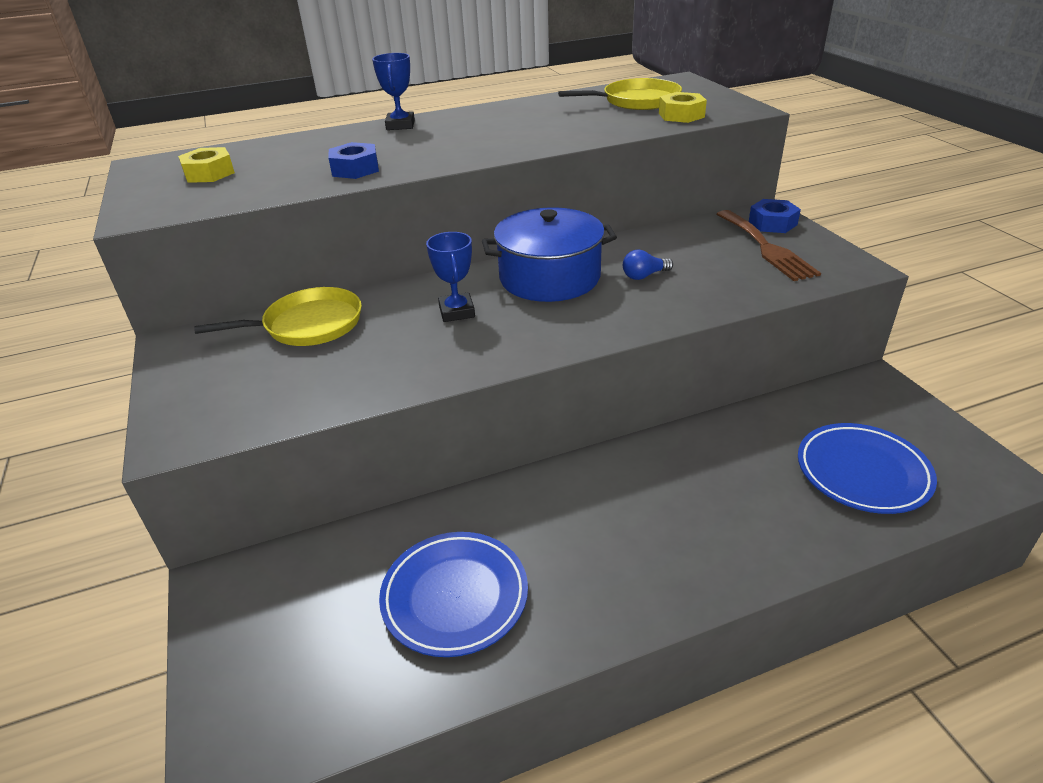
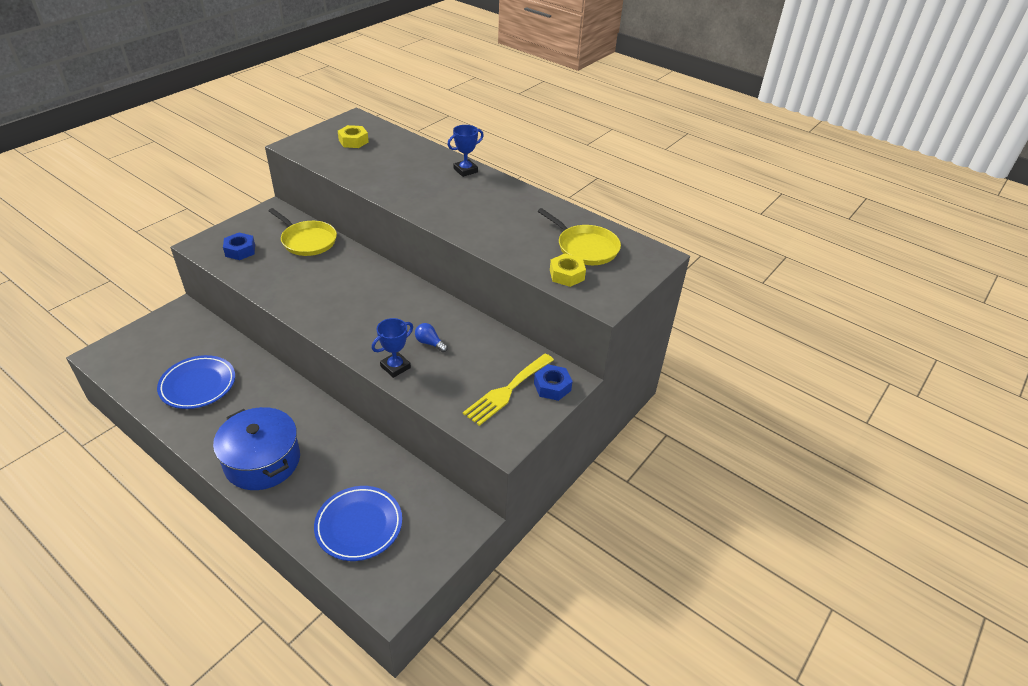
camera: 55 degrees right, 5 degrees up
blue nut [328,142,379,179] -> blue nut moved to [223,232,255,260]
blue trophy [426,232,475,322] -> blue trophy moved to [372,318,413,378]
blue pot [482,207,617,302] -> blue pot moved to [213,407,300,490]
brown fork [716,210,821,281] -> yellow fork [463,354,554,426]

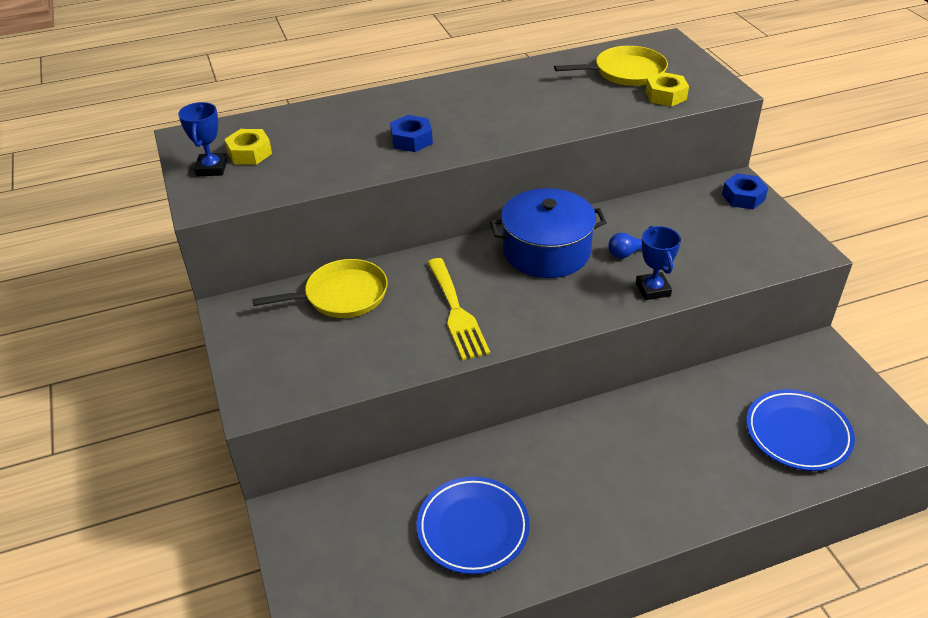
camera: 55 degrees left, 0 degrees up
blue pot [213,407,300,490] -> blue pot moved to [490,188,607,278]
blue nut [223,232,255,260] -> blue nut moved to [390,115,433,152]
blue trophy [447,125,484,177] -> blue trophy moved to [178,102,227,176]
yellow fork [463,354,554,426] -> yellow fork moved to [427,258,490,360]

